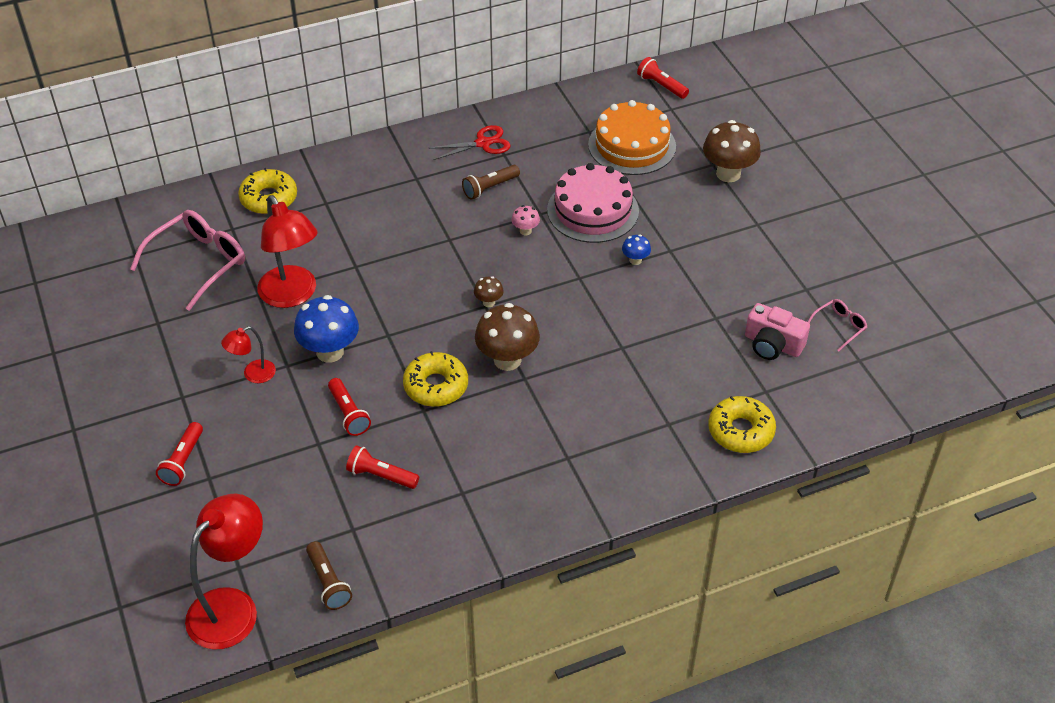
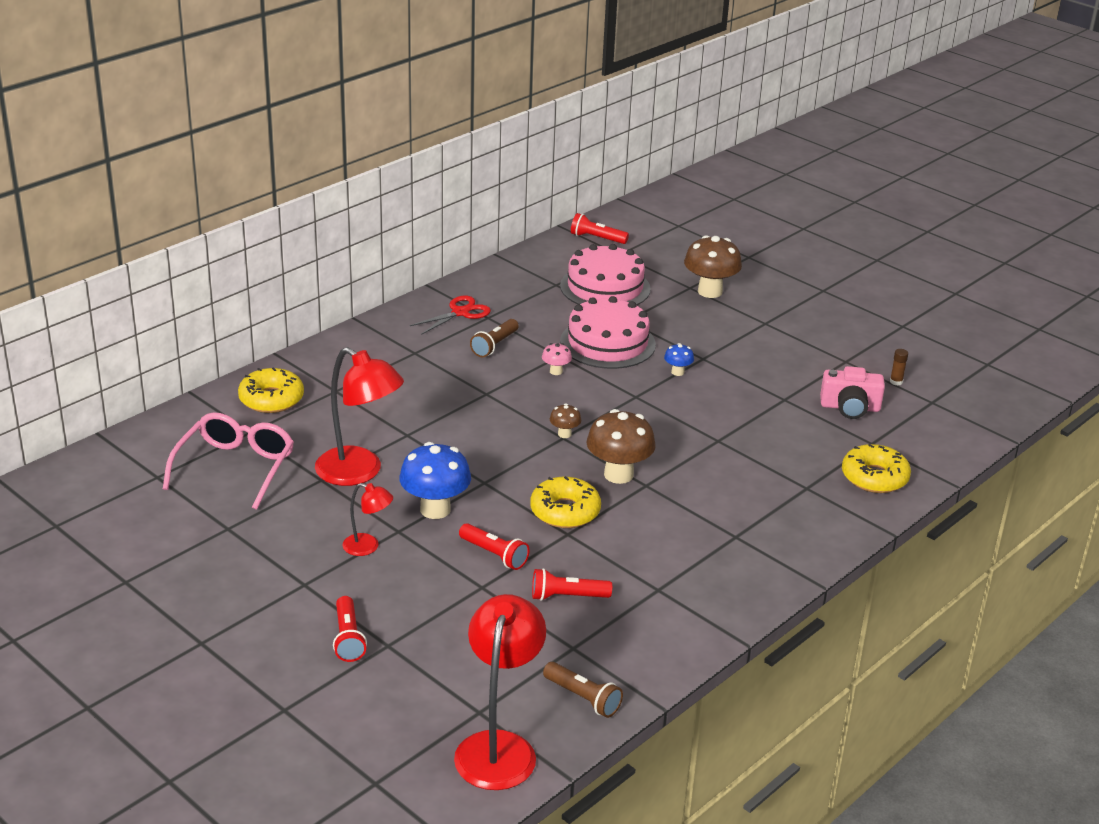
camera: 25 degrees left, 15 degrees down
red lamp [221,326,276,383] -> red lamp turned 105 degrees counterclockwise [343,483,393,556]
orange cake [588,100,676,175] -> pink cake [560,244,651,305]
pink glasses [808,299,867,352] -> brown glue stick [890,349,908,385]

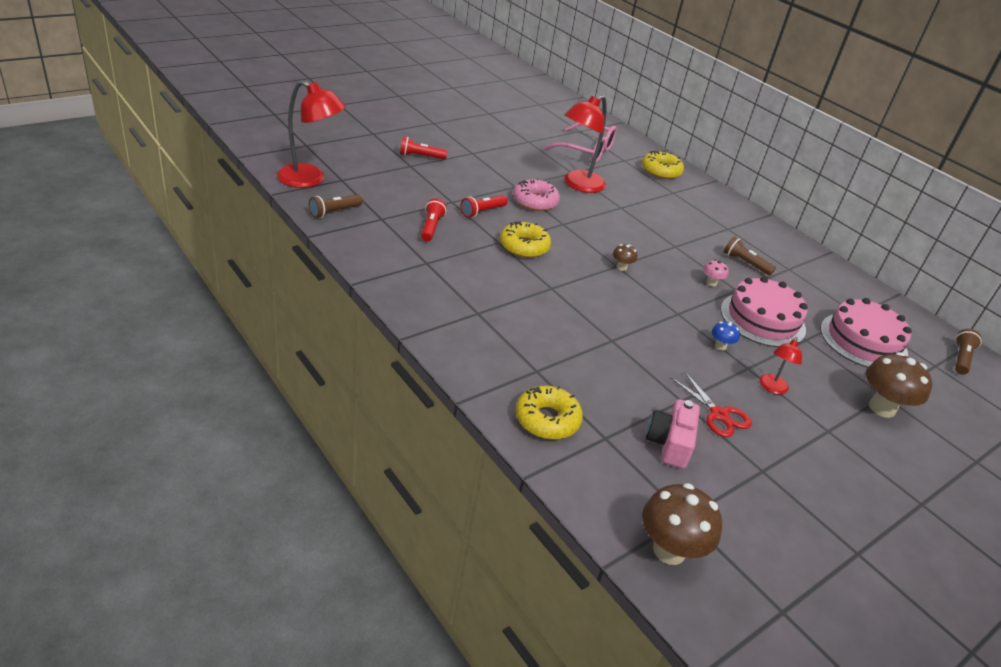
camera: 95 degrees right, 5 degrees up
red lamp [343,483,393,556] -> red lamp moved to [759,337,802,394]
blue mushroom [399,442,471,519] -> pink donut [513,178,560,211]
red scissors [410,296,491,335] -> red scissors moved to [671,372,752,437]
red flashlight [571,213,629,244] -> brown flashlight [955,329,982,375]
brown mushroom [587,409,656,484] -> brown mushroom moved to [642,483,722,565]
brown glue stick [890,349,908,385] -> none

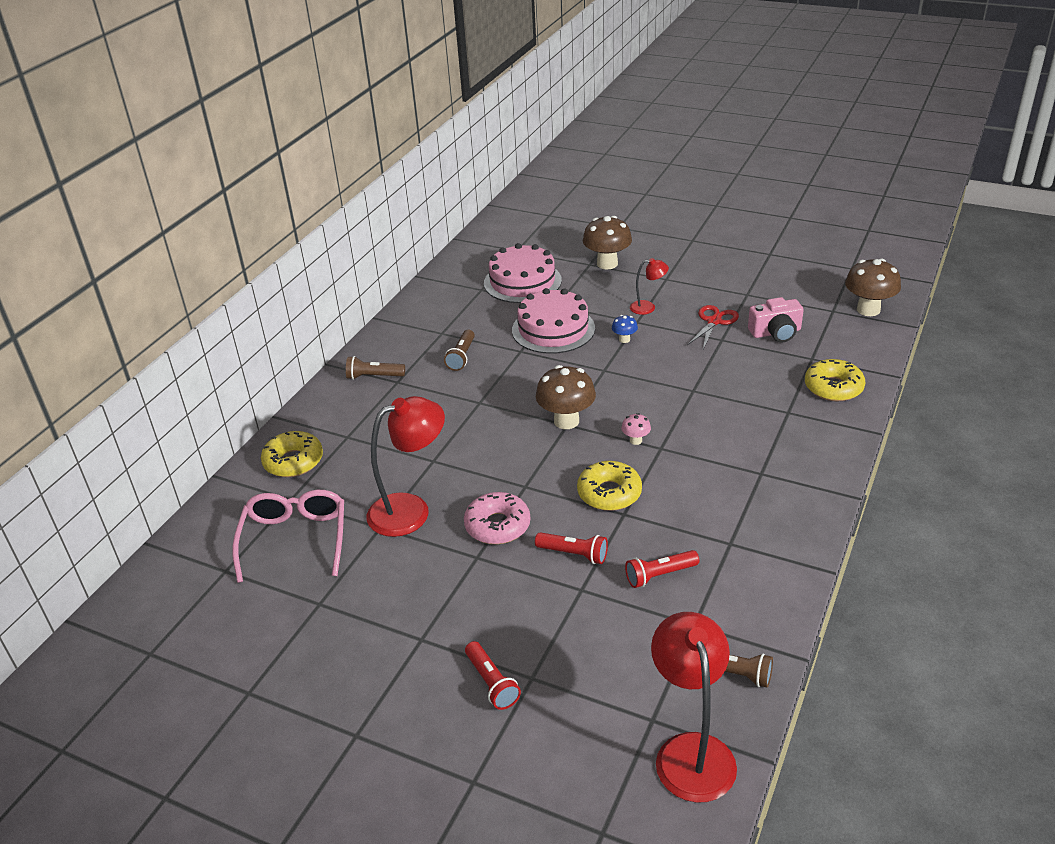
camera: 110 degrees left, 0 degrees up
red lamp [564,95,607,193] -> red lamp turned 45 degrees counterclockwise [367,396,445,537]
brown mushroom [613,244,637,271] -> brown mushroom [536,365,596,429], size x2.08
pink mushroom [703,259,729,286] -> pink mushroom moved to [621,413,651,445]
brown flashlight [955,329,982,375] -> brown flashlight moved to [346,356,405,380]

